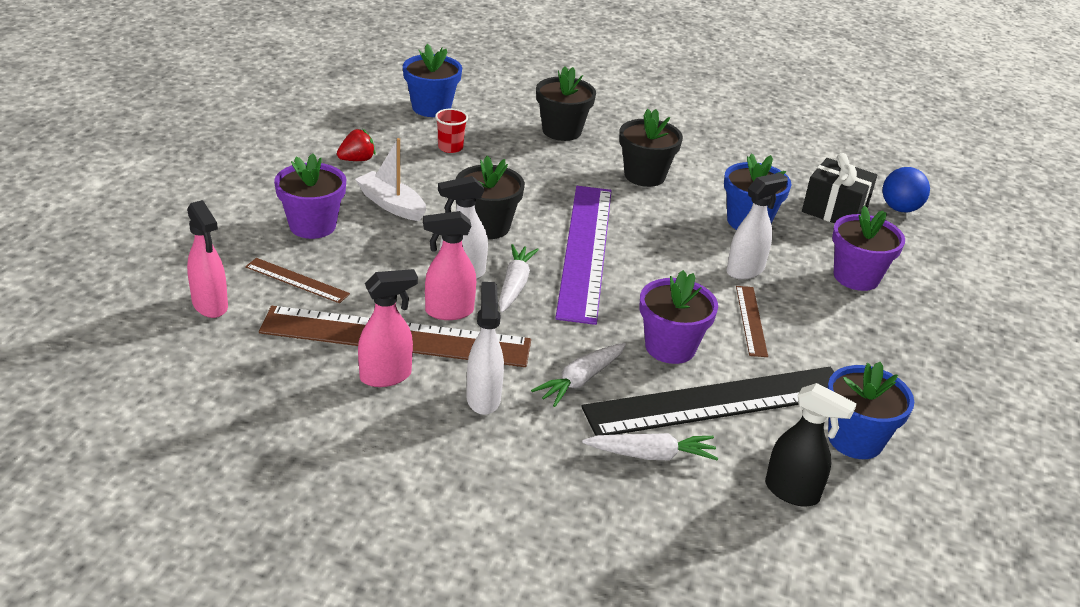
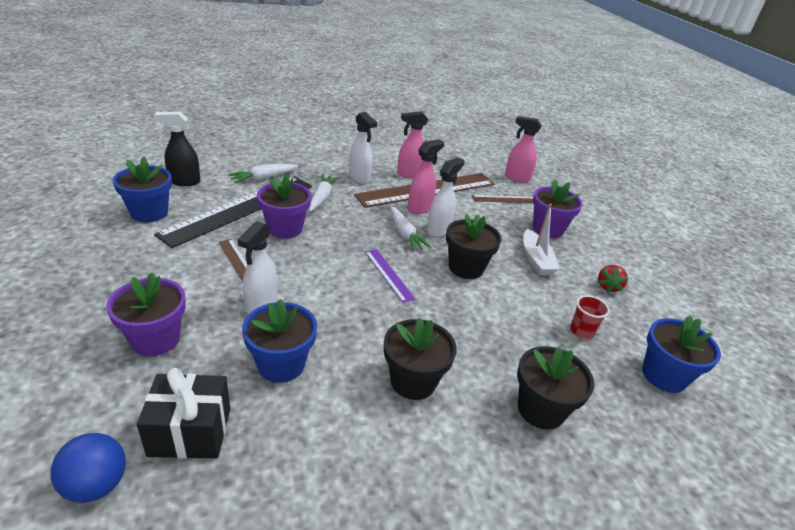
camera: 145 degrees right, 0 degrees up
white boat [355,138,426,221] -> white boat turned 75 degrees clockwise [523,204,560,275]
pink spray bottle [358,269,418,387] -> pink spray bottle turned 45 degrees clockwise [397,111,428,178]
purple ruler [555,186,612,325] -> purple ruler [365,249,416,303], size x0.45

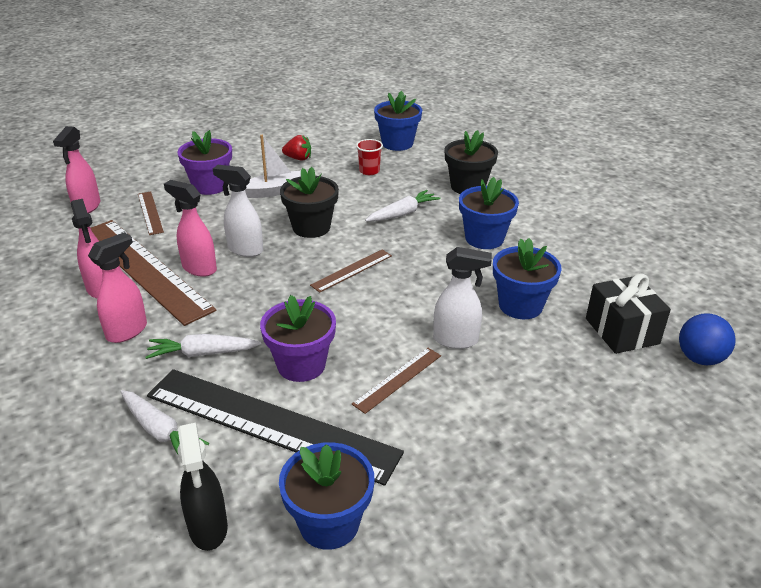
camera: 100 degrees left, 0 degrees up
purple flower pot [106,272,186,356] -> none
white spray bottle [349,112,377,184] -> pink spray bottle [88,232,147,343]
purple ruler [365,249,416,303] -> brown ruler [310,250,392,293]
black flower pot [384,318,457,400] -> blue flower pot [459,177,519,249]
white carrot [390,206,431,251] -> white carrot moved to [365,190,441,222]

